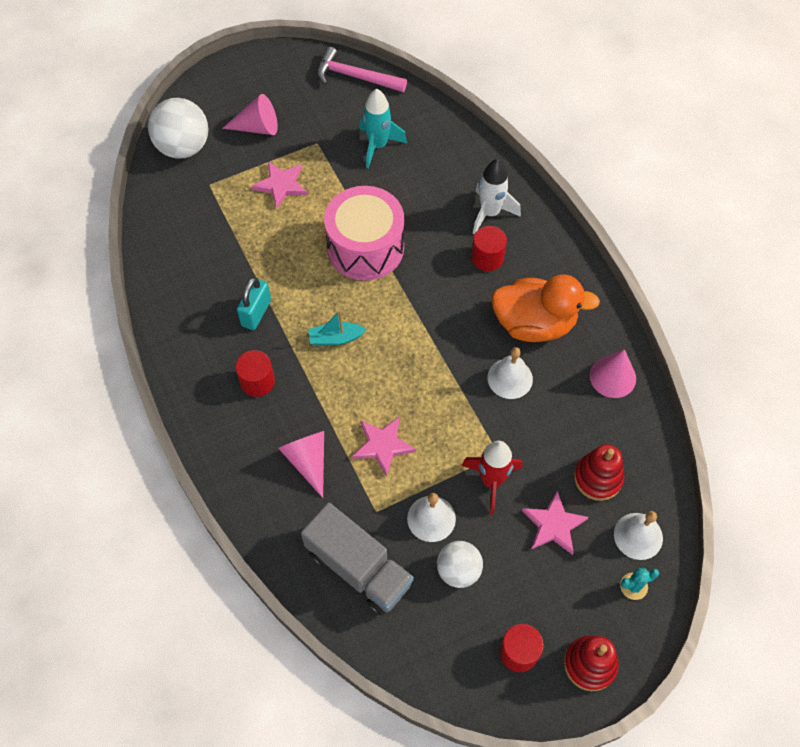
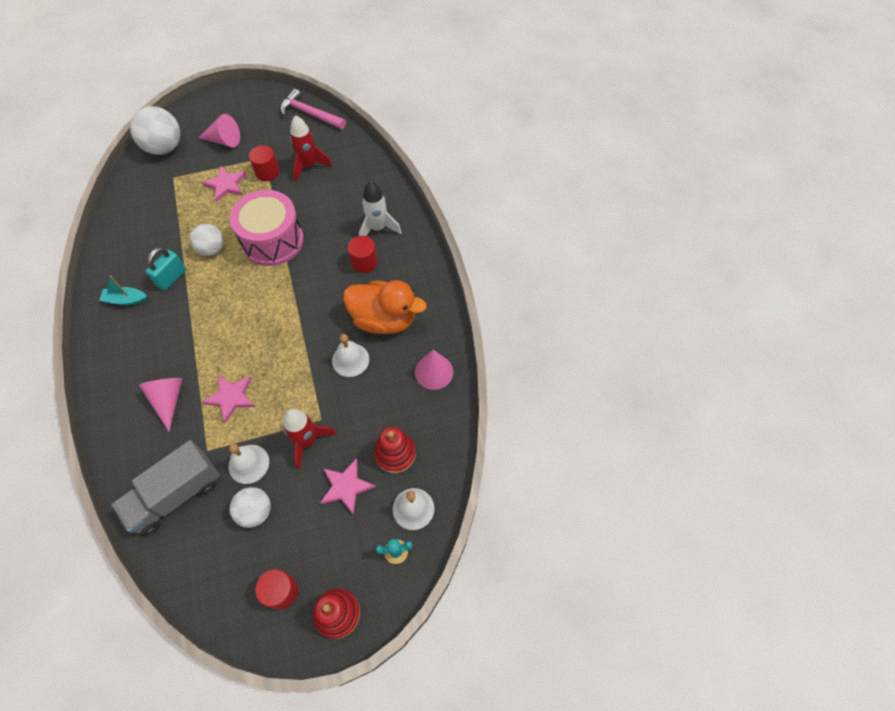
camera: 10 degrees right, 0 degrees up
red cylinder [235,350,275,397] -> red cylinder moved to [249,145,280,181]
grey truck [301,502,414,616] -> grey truck turned 90 degrees clockwise [112,440,220,536]
turquoise boat [308,310,367,346] -> turquoise boat moved to [99,275,147,305]
turquoise rocket [359,89,407,168] -> red rocket [290,115,332,181]
none -> white ball [190,224,224,256]

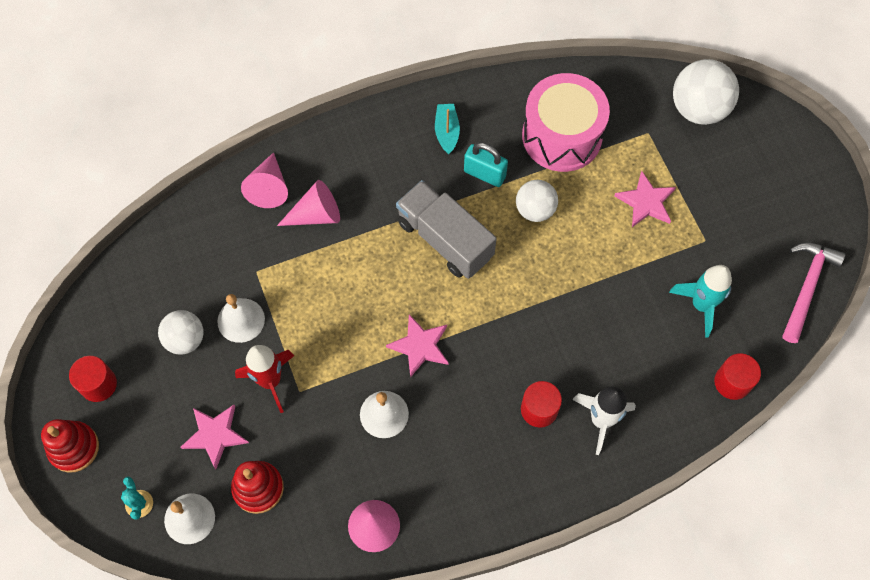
camera: 85 degrees right, 5 degrees up
grey truck [112,440,220,536] -> grey truck moved to [396,180,497,279]
pink cone [198,114,240,147] -> pink cone moved to [241,152,288,208]
pink star [202,375,255,423] -> pink star moved to [386,315,448,378]
pink drum [230,190,304,266] -> pink drum moved to [522,73,610,172]
red cylinder [249,145,280,181] -> red cylinder moved to [714,353,761,400]
red rocket [290,115,332,181] -> turquoise rocket [669,265,732,338]
orange duck [343,280,427,334] -> none

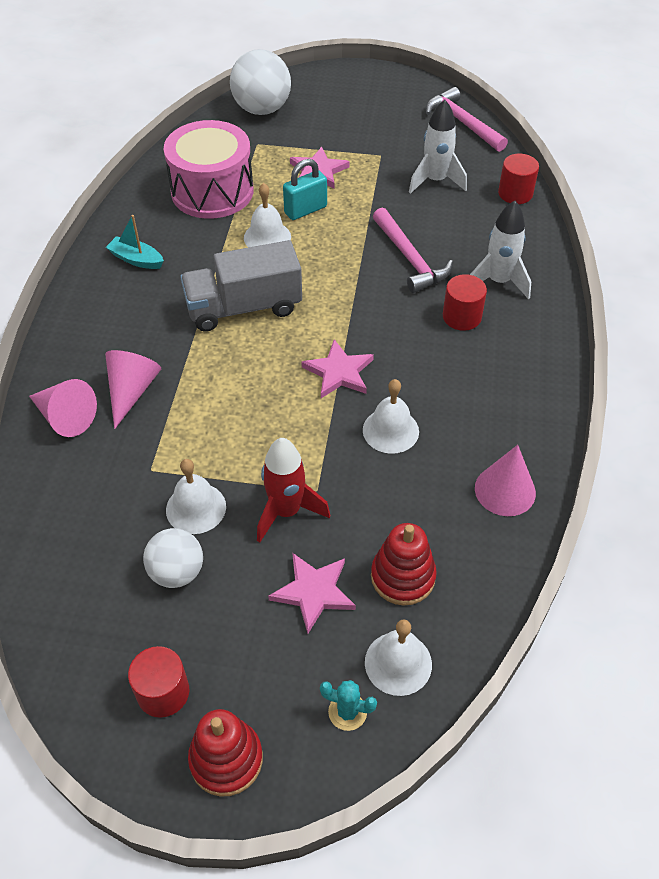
camera: 60 degrees left, 15 degrees down
turquoise padlock [464,142,508,187] -> turquoise padlock moved to [283,159,327,220]
white ball [516,180,558,222] -> white bell [244,183,291,248]
turquoise rocket [669,265,732,338] -> white rocket [409,100,467,194]
none -> pink hammer [373,208,453,293]

